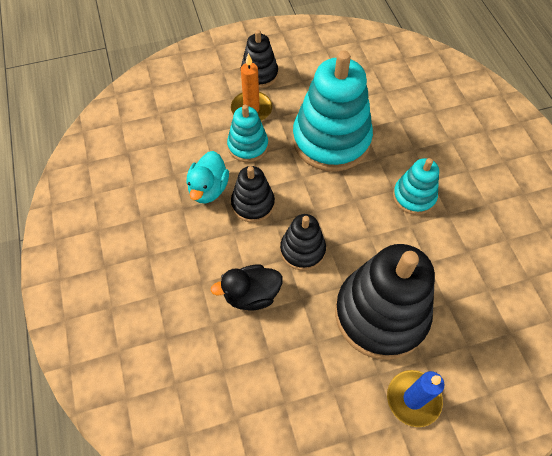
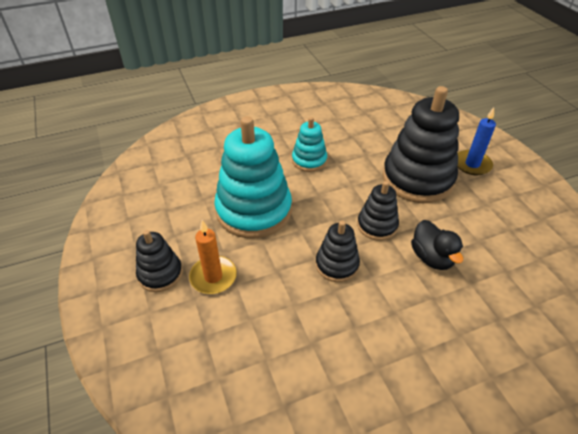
camera: 95 degrees left, 15 degrees down
turquoise duck [186,151,229,203] -> none
turquoise stacking toy [227,105,268,162] -> none

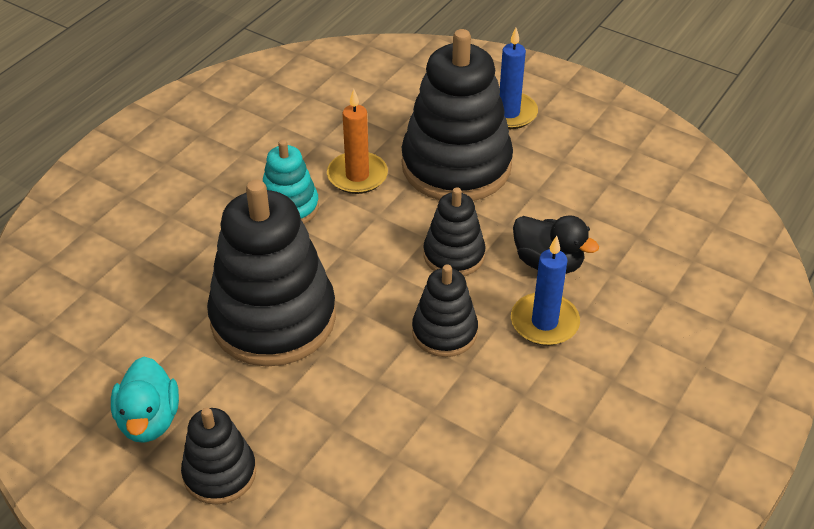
camera: 35 degrees left, 0 degrees up
orange candle [189,220,237,294] -> orange candle moved to [327,89,388,194]
turquoise stacking toy [214,116,292,238] -> black stacking toy [207,179,336,367]
none -> turquoise duck [111,357,179,443]
none -> blue candle [511,236,580,346]

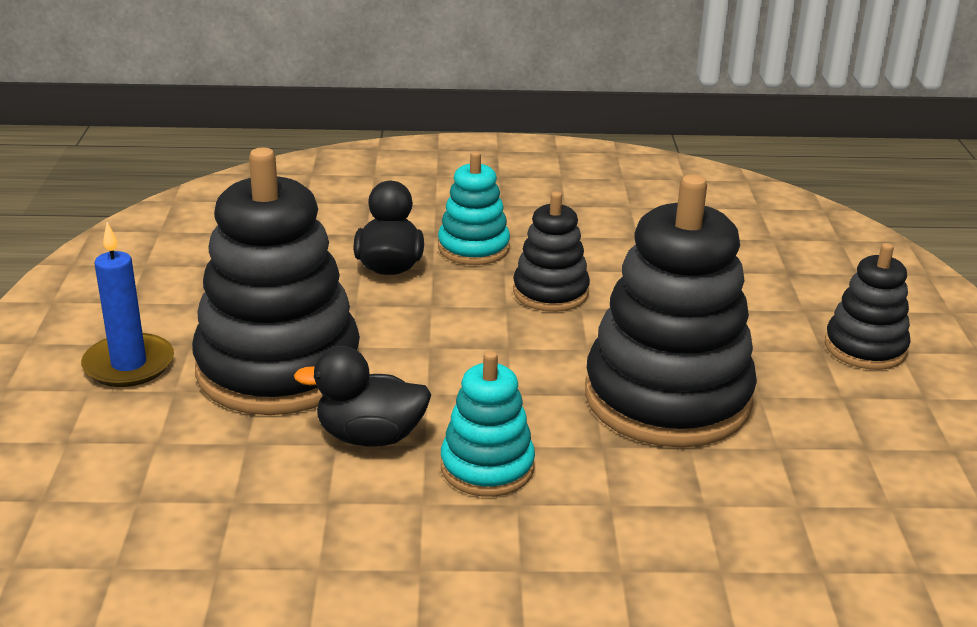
camera: 125 degrees left, 15 degrees down
turquoise duck [111,357,179,443] -> none
orange candle [327,89,388,194] -> black duck [294,346,431,447]
black stacking toy [423,187,485,276] -> none
blue candle [511,236,580,346] -> turquoise stacking toy [438,151,510,265]

